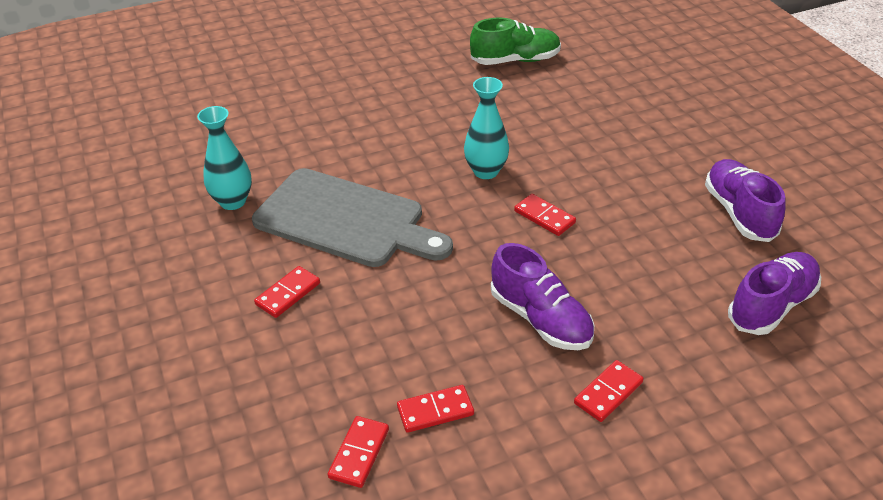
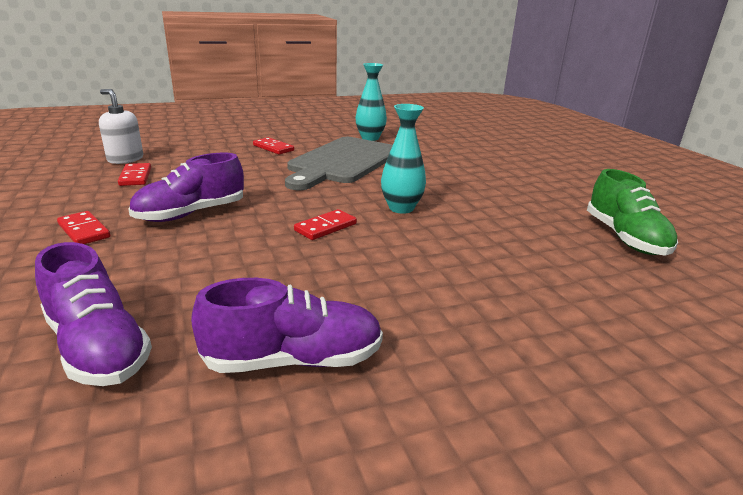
camera: 90 degrees right, 15 degrees down
red domino [328,416,389,488] -> white soap dispenser [99,89,143,164]

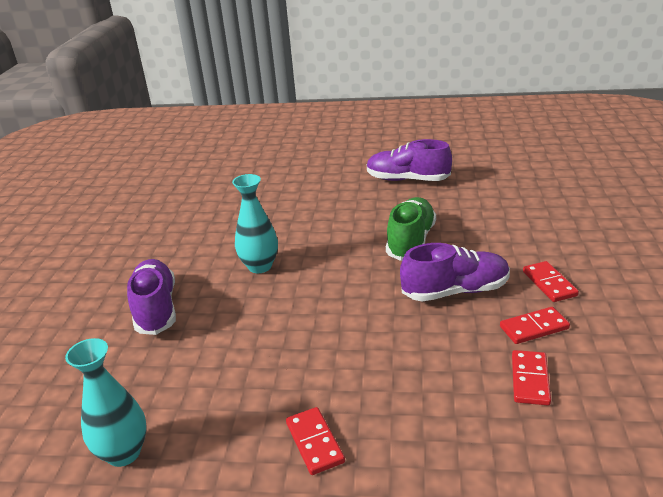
camera: 150 degrees left, 5 degrees up
purple shoe [35,242,152,386] -> purple shoe moved to [127,259,176,335]
white soap dispenser [99,89,143,164] -> none
grey cutting board [285,137,393,190] -> none
red domino [294,209,357,240] -> red domino moved to [500,307,570,344]
green shoe [587,169,678,256] -> green shoe moved to [386,197,436,261]

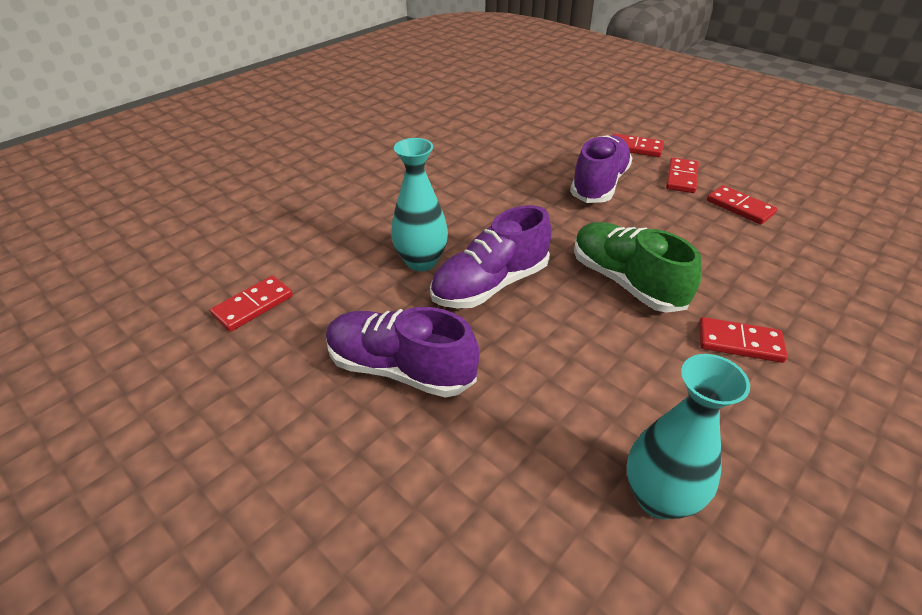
camera: 55 degrees left, 10 degrees up
purple shoe [367,139,452,181] -> purple shoe moved to [430,205,552,309]
green shoe [386,197,436,261] -> green shoe moved to [574,222,702,313]
none -> red domino [210,276,293,332]

